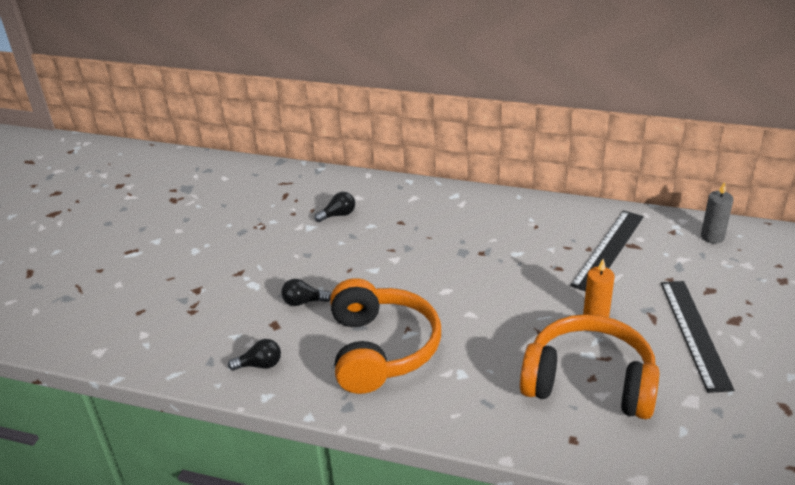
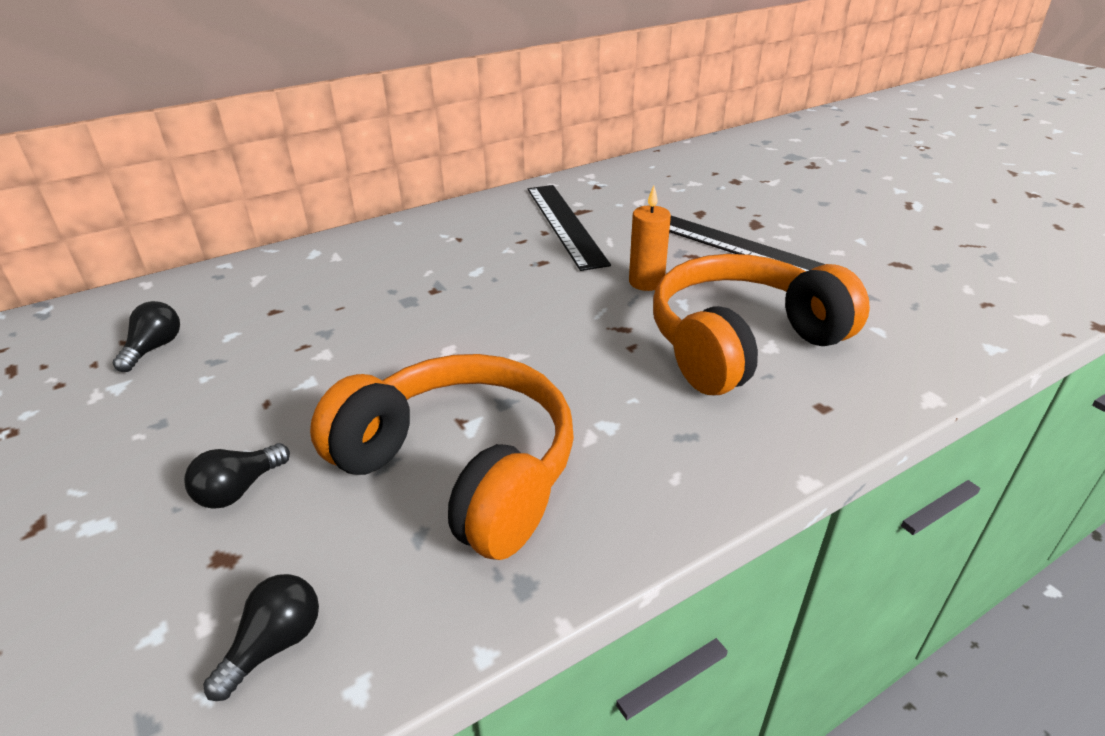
camera: 50 degrees left, 0 degrees up
grey candle [701,182,734,244] -> none

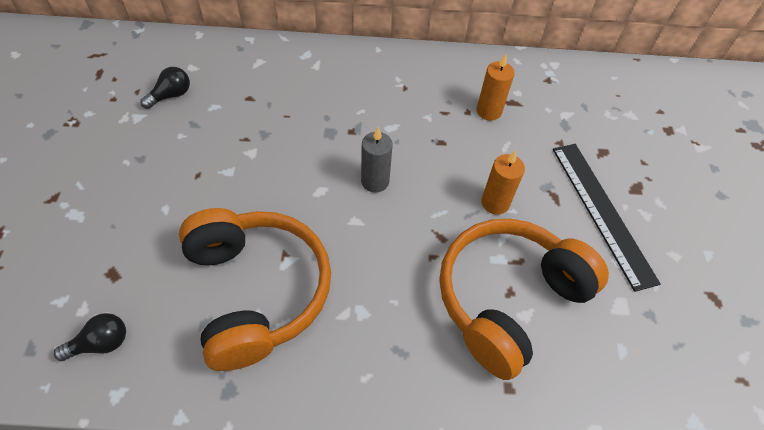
camera: 30 degrees right, 20 degrees up
black light bulb [184,443,290,509] -> none
black ruler [528,185,611,271] -> orange candle [477,54,515,121]
orange headphones [653,254,870,395] -> orange headphones turned 45 degrees counterclockwise [440,219,609,380]
none -> grey candle [361,127,393,193]

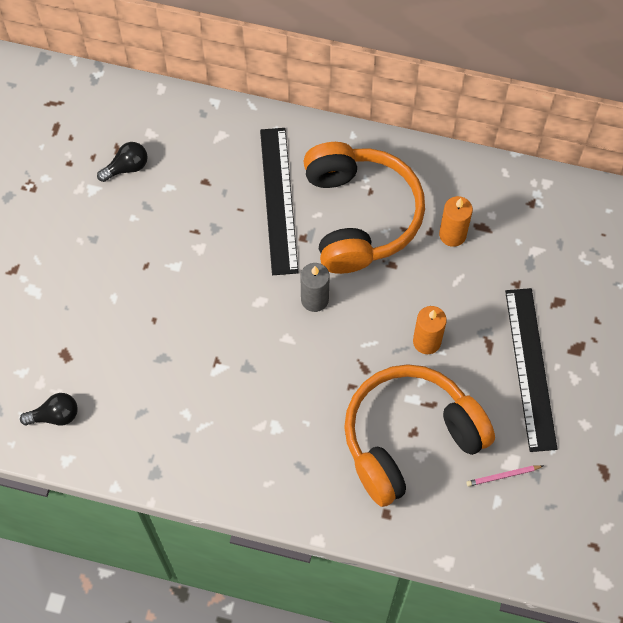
camera: 15 degrees right, 10 degrees up
orange headphones [179,208,331,371] -> orange headphones moved to [303,142,425,274]
none -> black ruler [260,128,298,275]
none -> pink pencil [466,465,543,487]

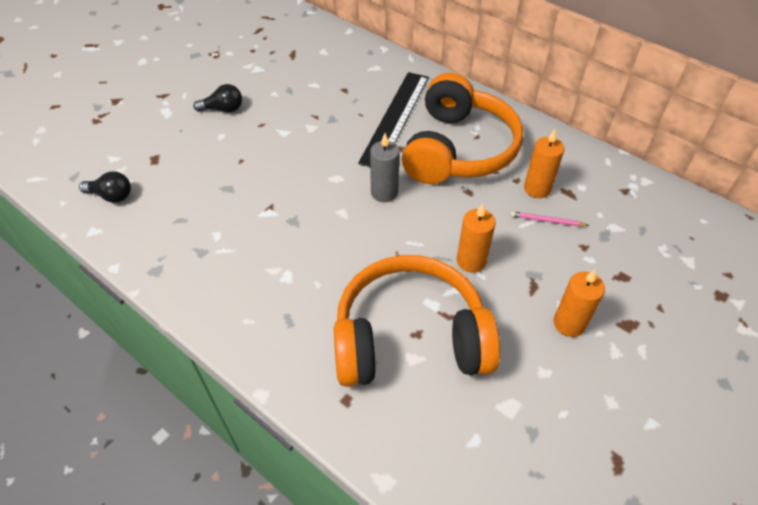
camera: 25 degrees right, 15 degrees down
black light bulb [97,142,148,182] -> black light bulb moved to [193,84,242,112]
pink pencil [466,465,543,487] -> pink pencil moved to [511,211,589,226]
black ruler [505,288,557,452] -> orange candle [554,269,605,337]

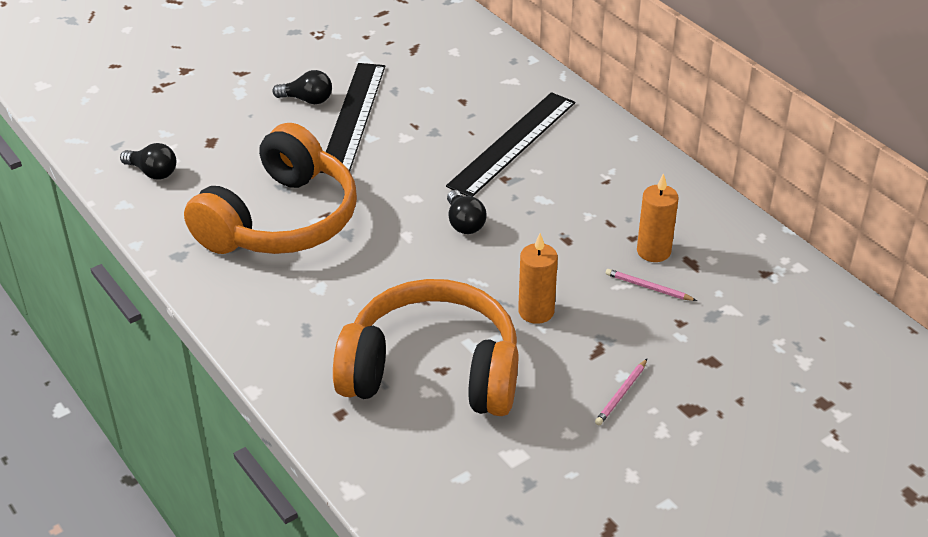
camera: 15 degrees right, 10 degrees down
grey candle [370,133,400,202] -> black light bulb [447,190,486,234]
orange headphones [402,72,523,184] -> orange headphones moved to [184,123,357,254]
orange candle [554,269,605,337] -> pink pencil [595,359,647,425]
none -> black ruler [319,63,385,173]

